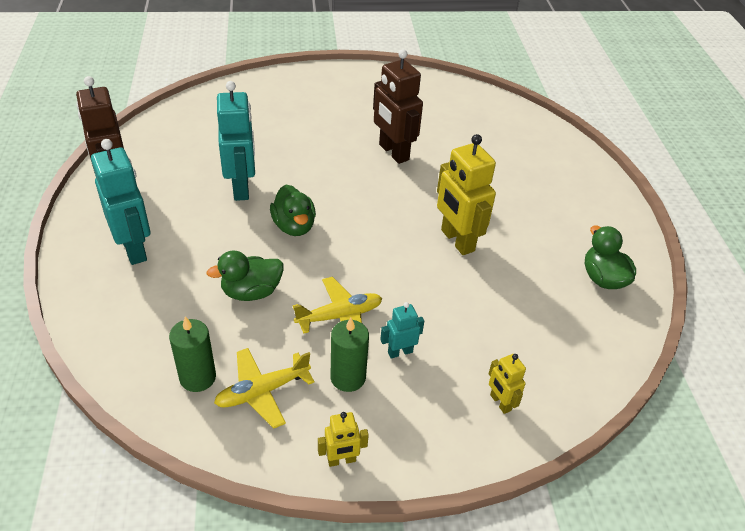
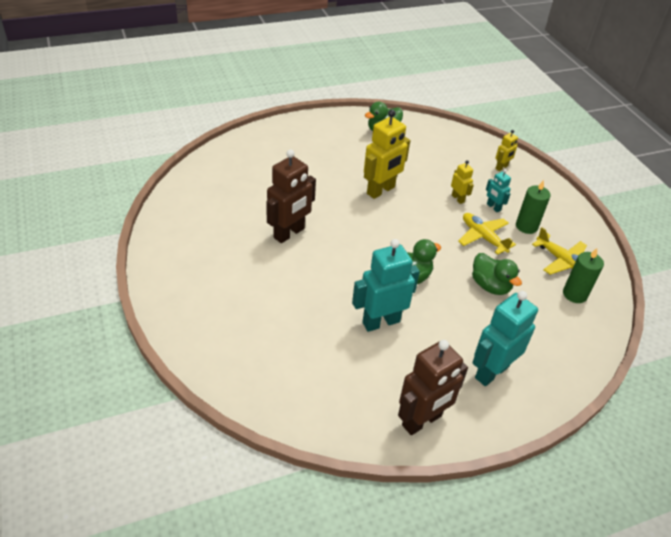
camera: 105 degrees left, 0 degrees up
yellow robot [318,412,369,467] -> yellow robot moved to [451,160,474,204]

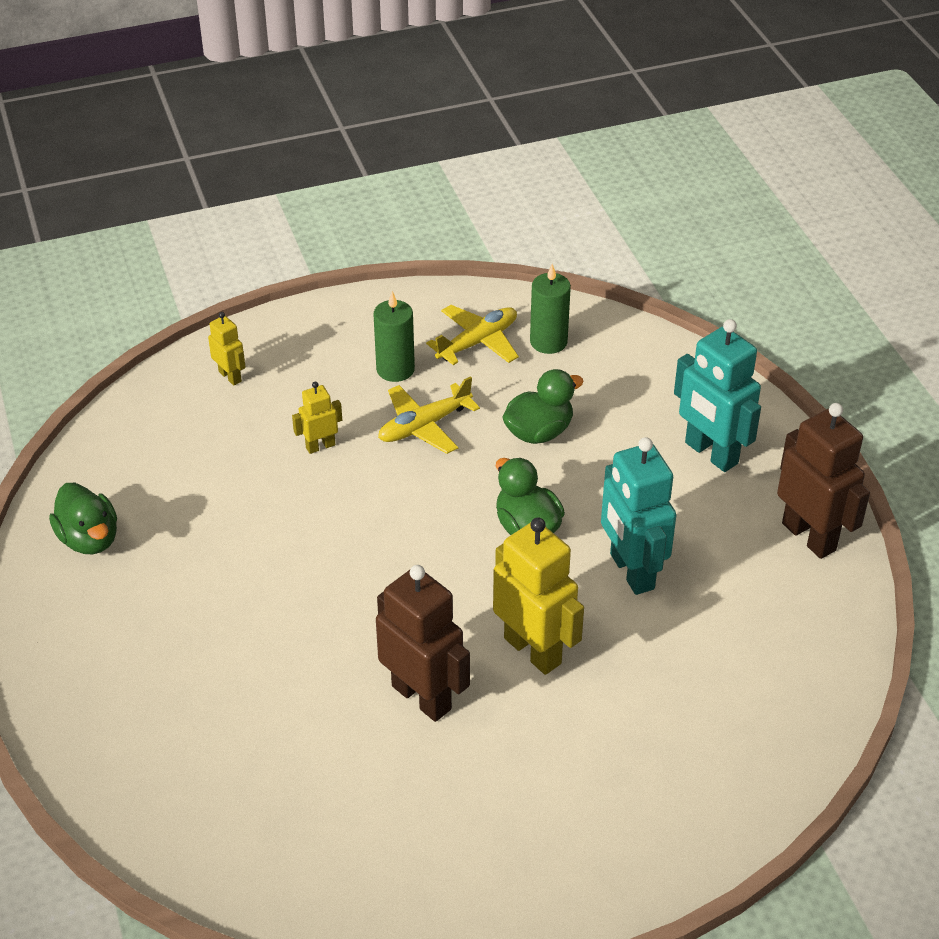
camera: 85 degrees left, 0 degrees up
yellow robot [364,109,410,199] -> yellow robot moved to [493,517,584,675]
turquoise robot [486,169,511,212] -> none

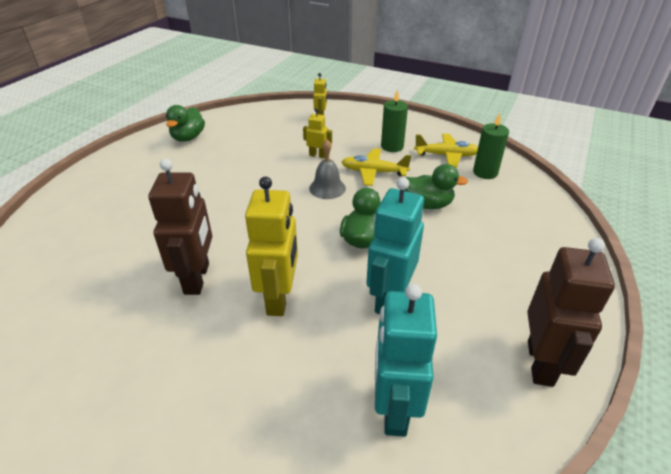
camera: 45 degrees right, 5 degrees down
turquoise robot [674,319,761,472] -> turquoise robot moved to [375,284,437,437]
none -> grey bell [309,139,346,199]

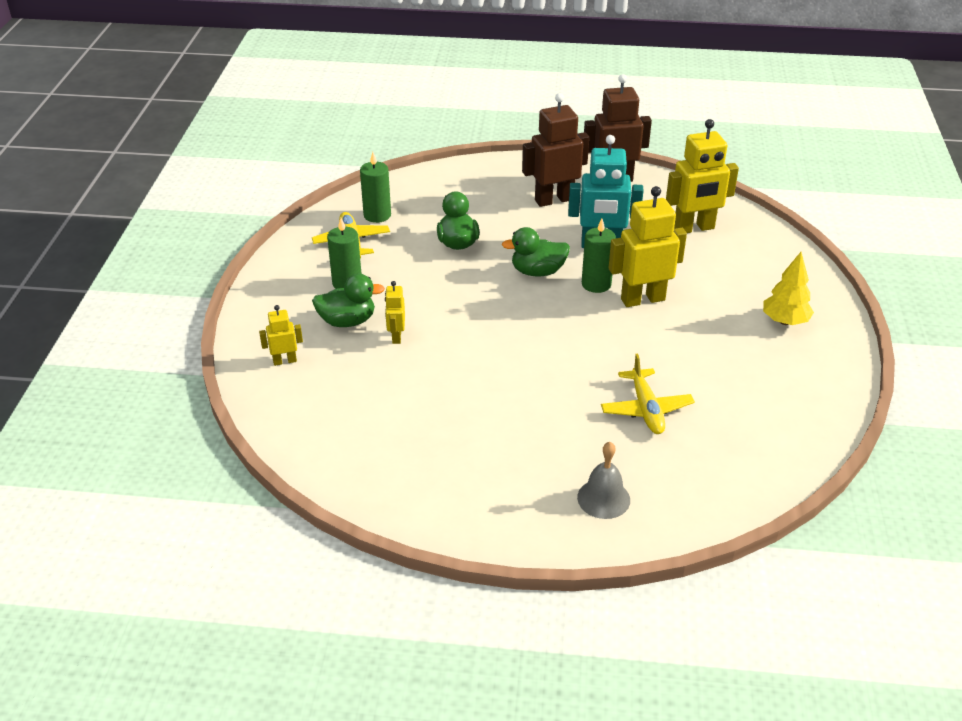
camera: 110 degrees left, 0 degrees up
brown robot [148,159,212,295] -> brown robot moved to [522,93,589,207]
green duck [166,105,205,142] -> green duck moved to [312,274,385,327]
grey bell [309,139,346,199] -> grey bell moved to [577,442,630,519]
yellow plane [342,148,412,186] -> yellow plane moved to [601,354,695,434]
turquoise robot [375,284,437,437] -> yellow robot [666,119,739,233]
none -> green candle [582,219,616,293]
none -> yellow tree [763,252,814,325]

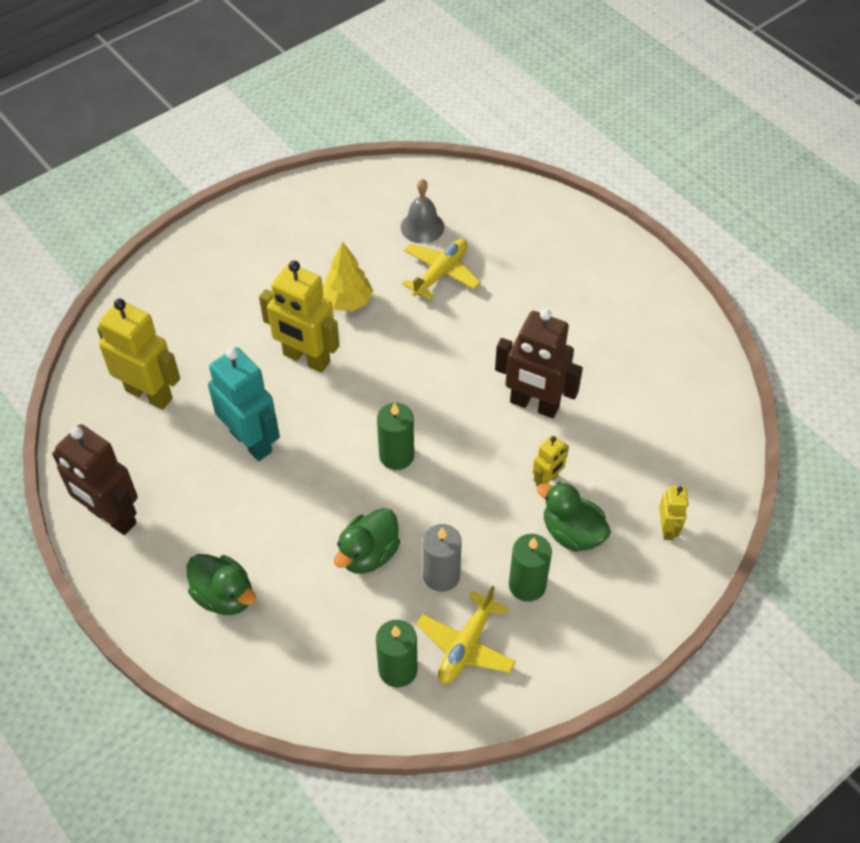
camera: 135 degrees left, 15 degrees up
yellow robot [259,305,303,366] -> yellow robot turned 120 degrees counterclockwise [659,486,688,540]
green duck [502,227,570,276] -> green duck moved to [187,554,256,615]
brown robot [522,93,589,207] -> brown robot moved to [495,309,583,418]
grey bell [577,442,630,519] -> grey bell moved to [401,179,444,244]
green candle [582,219,616,293] -> green candle moved to [377,403,414,470]
yellow tree [763,252,814,325] -> yellow tree moved to [322,241,373,312]
none -> grey candle [423,524,462,592]

